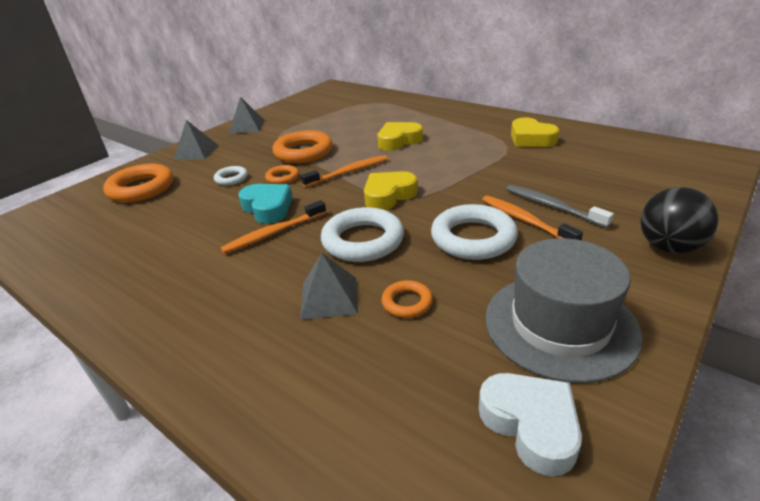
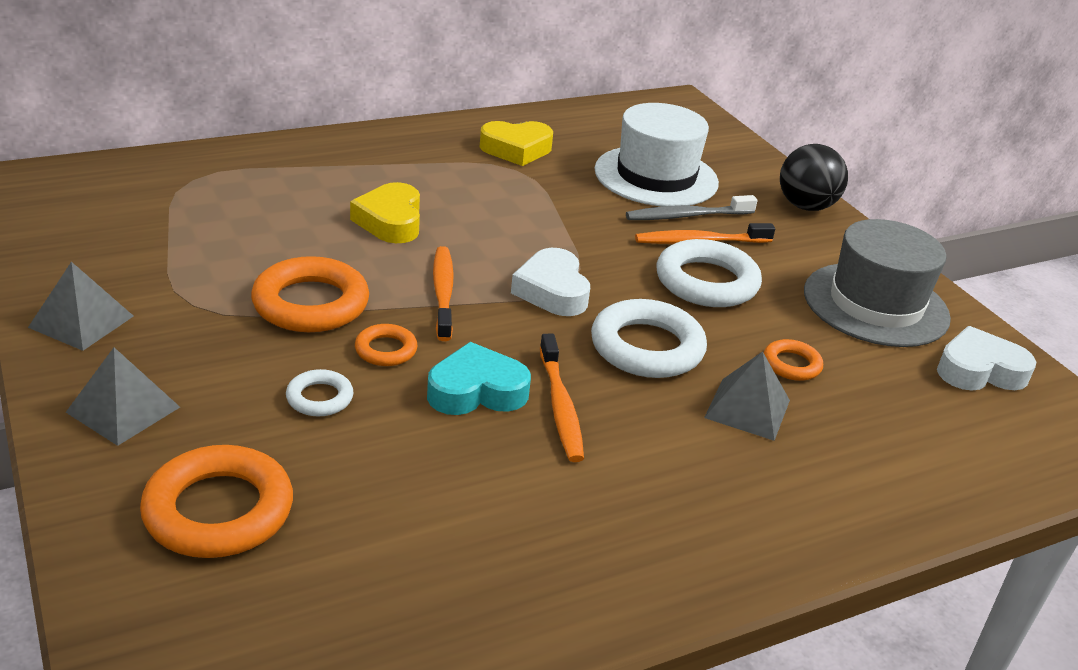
camera: 70 degrees left, 0 degrees up
yellow heart [364,171,418,210] -> white heart [511,248,590,316]
none -> white hat [595,103,719,206]

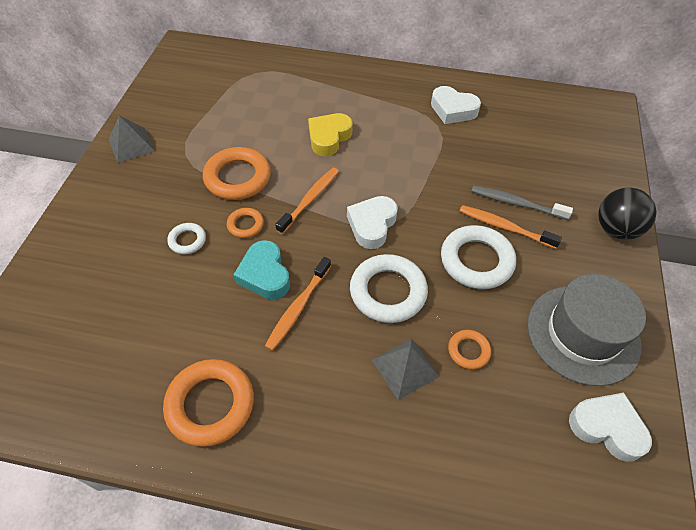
camera: 40 degrees right, 20 degrees up
grey pyramid [66,347,180,446] -> none
orange ring [140,445,293,558] -> orange ring moved to [163,359,254,447]
turquoise heart [427,342,531,415] -> turquoise heart turned 135 degrees counterclockwise [233,240,290,300]
yellow heart [480,121,553,166] -> white heart [431,86,481,124]
white hat [595,103,719,206] -> none

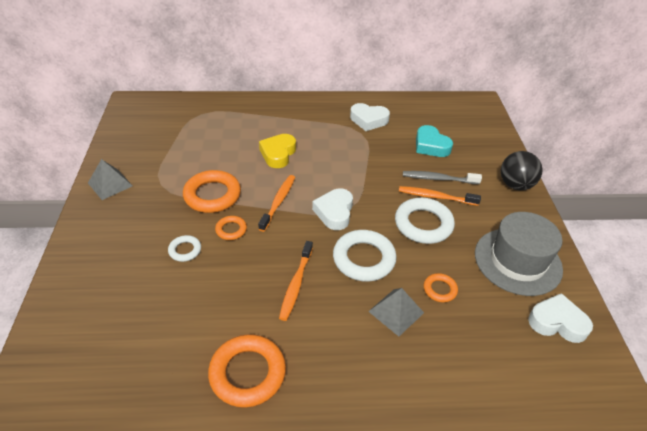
camera: 15 degrees left, 10 degrees down
turquoise heart [233,240,290,300] -> turquoise heart moved to [416,125,453,157]

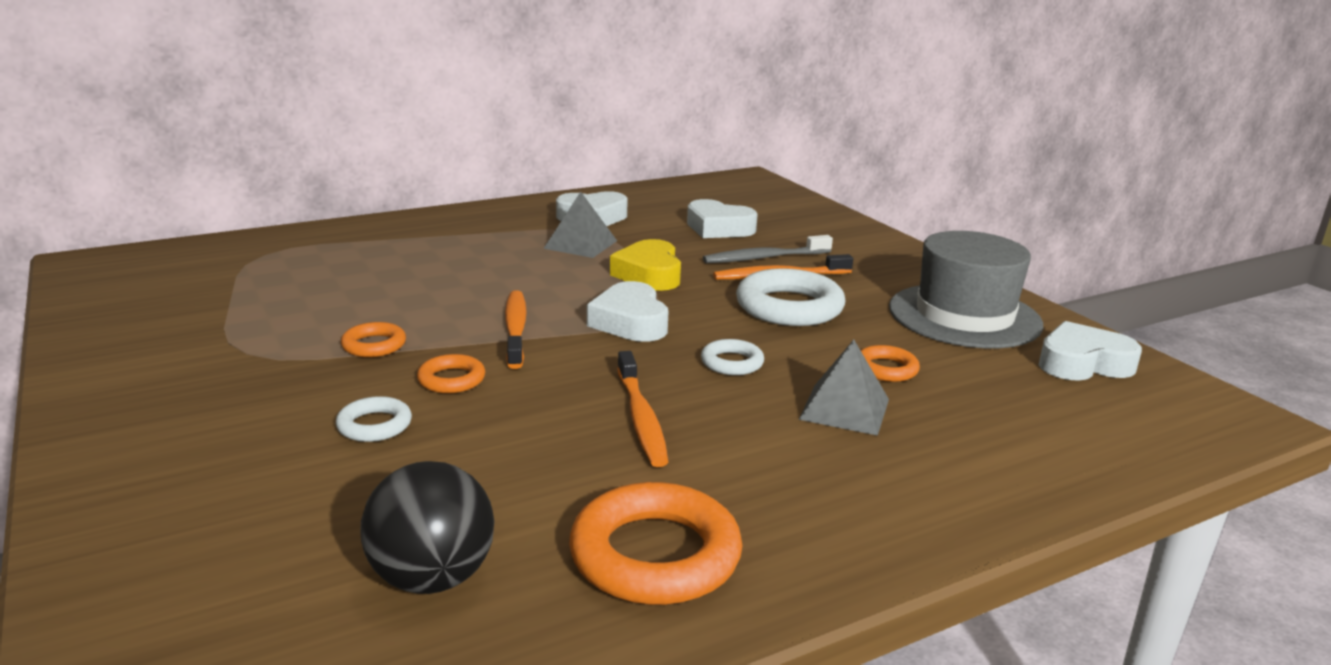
camera: 25 degrees left, 20 degrees down
grey pyramid [88,159,132,200] -> grey pyramid moved to [543,192,617,258]
orange ring [183,170,241,213] -> orange ring [341,322,406,357], size x0.52
yellow heart [259,134,296,168] -> yellow heart moved to [610,239,681,291]
white ring [333,230,397,282] -> white ring [701,339,764,375], size x0.52
turquoise heart [416,125,453,157] -> white heart [687,199,758,238]
black ball [501,151,542,190] -> black ball moved to [360,461,494,594]

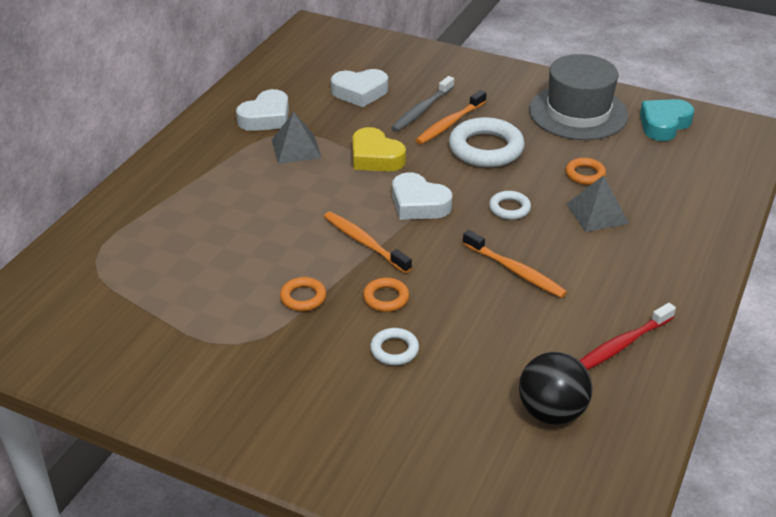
camera: 35 degrees left, 15 degrees up
orange ring [569,482,742,605] -> red toothbrush [579,303,676,370]
white heart [1039,321,1142,381] -> turquoise heart [640,99,694,141]

